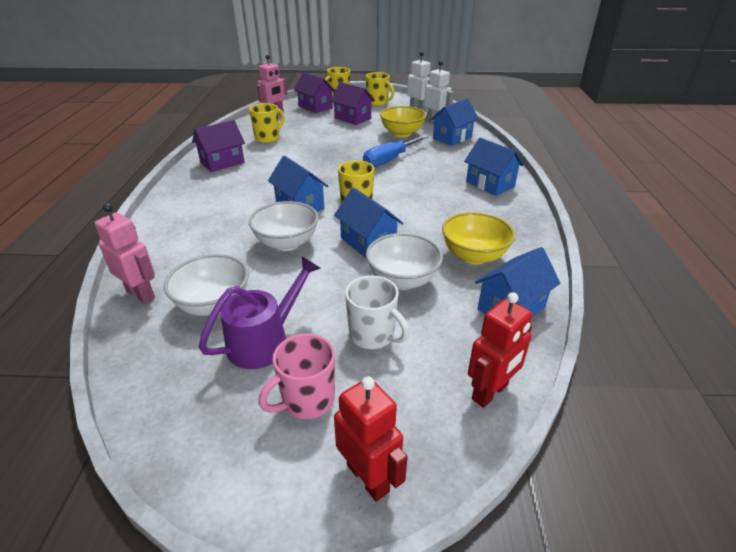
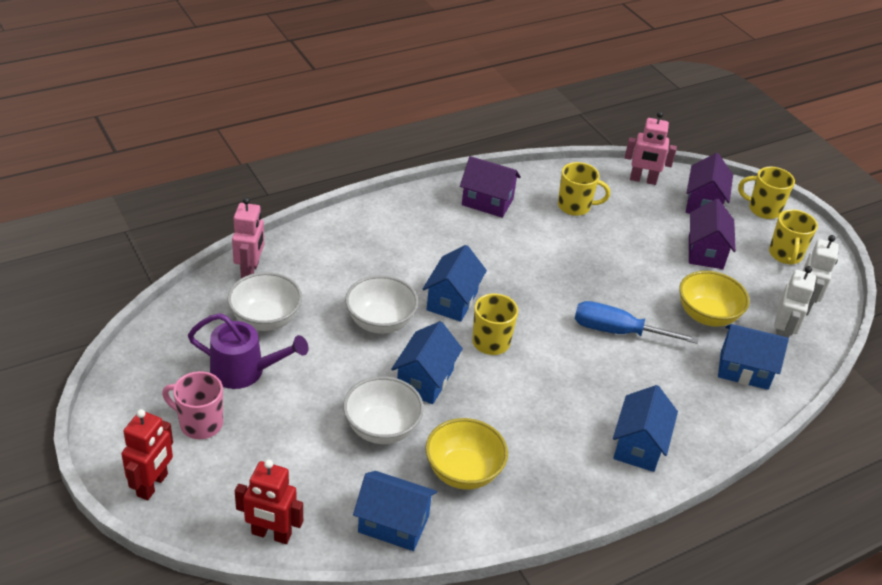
camera: 55 degrees right, 5 degrees up
white mug [345,276,409,349] -> none

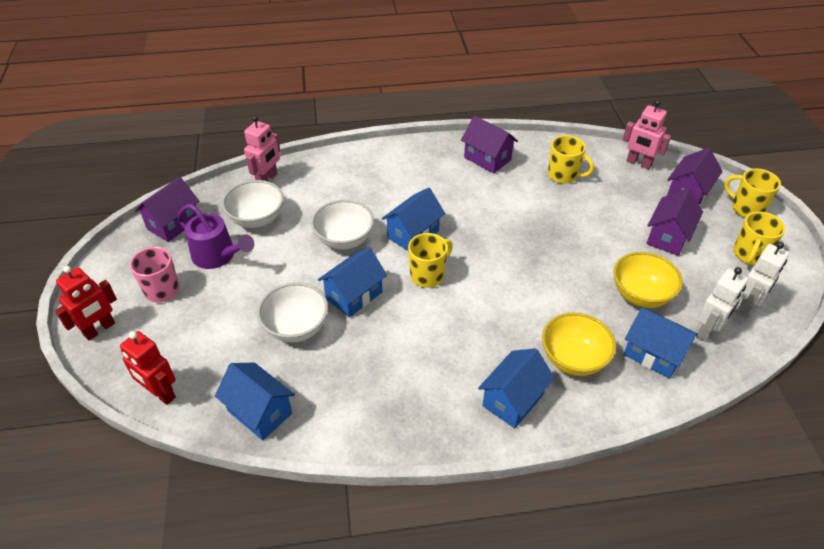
camera: 25 degrees right, 5 degrees up
yellow bowl [425,418,508,490] -> yellow bowl moved to [542,313,616,376]
blue screwdriver [574,301,698,344] -> none
none -> purple house [135,177,199,242]

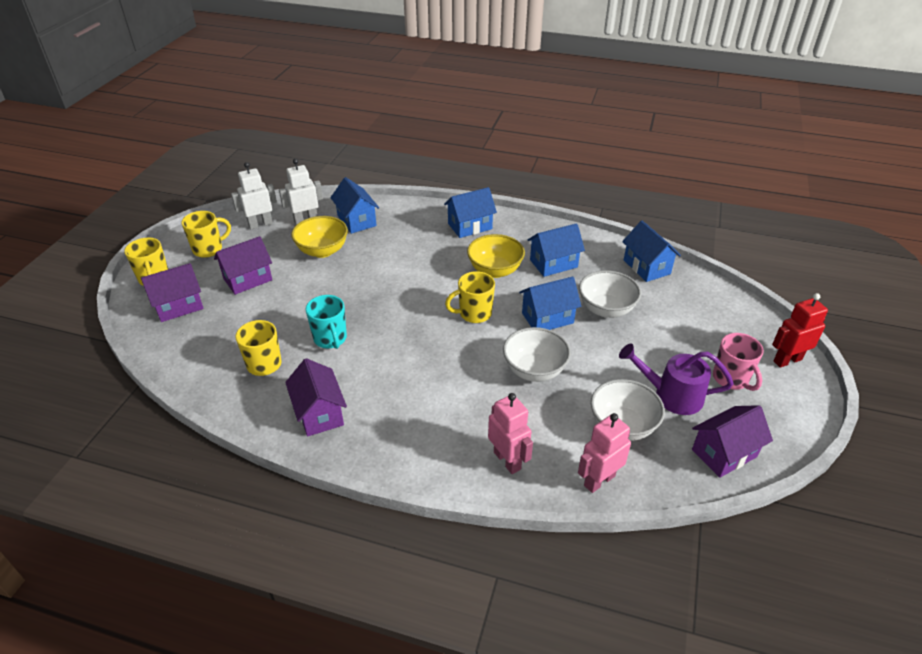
camera: 155 degrees left, 5 degrees down
red robot [120,331,176,405] -> none
purple watering can [177,204,254,269] -> purple watering can turned 45 degrees counterclockwise [619,344,734,415]
blue house [382,188,445,251] -> blue house moved to [528,223,585,277]
yellow bowl [542,313,616,376] -> yellow bowl moved to [467,234,525,278]
pink robot [623,100,671,169] -> pink robot moved to [488,393,533,474]
none -> turquoise mug [305,295,347,349]

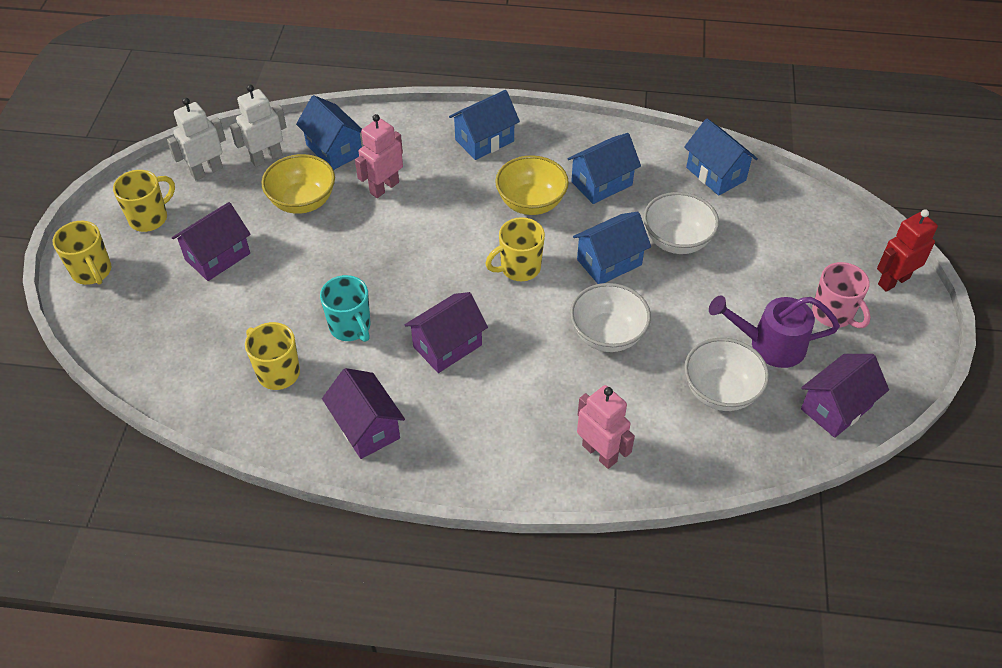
camera: 10 degrees left, 10 degrees up
purple house [141,263,204,322] -> purple house moved to [405,292,488,373]
pink robot [578,413,631,493] -> pink robot moved to [355,114,403,198]

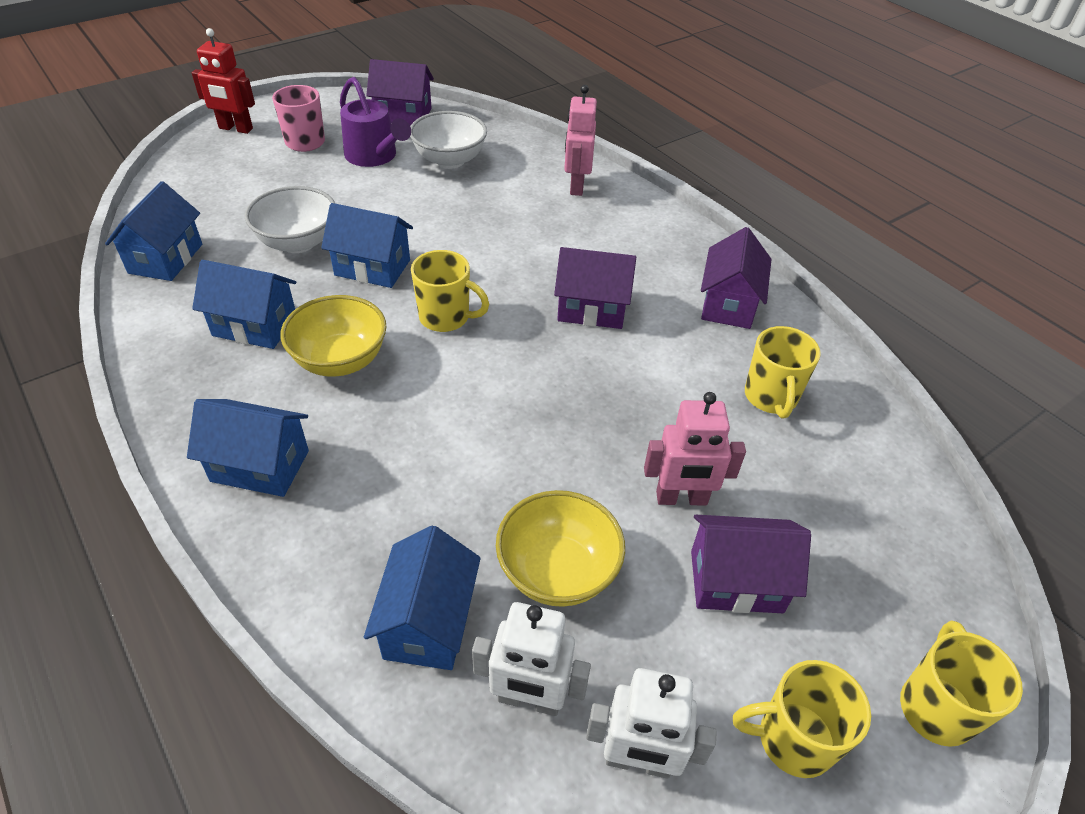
camera: 135 degrees left, 5 degrees down
turquoise mug [320,275,370,342] -> none
pink robot [355,114,403,198] -> pink robot moved to [644,392,746,506]
white bowl [570,283,651,352] -> none

